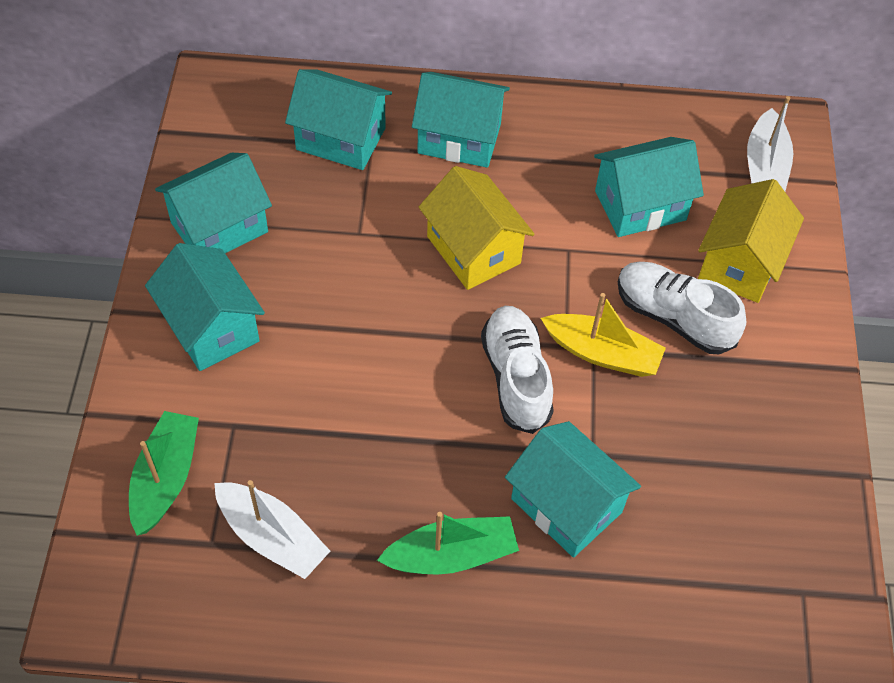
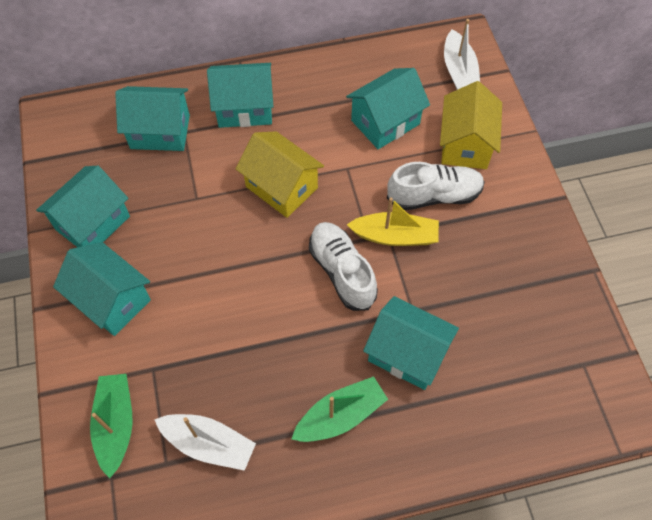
camera: 15 degrees left, 5 degrees up
white shoe [618,262,746,354] -> white shoe turned 150 degrees clockwise [387,162,485,210]

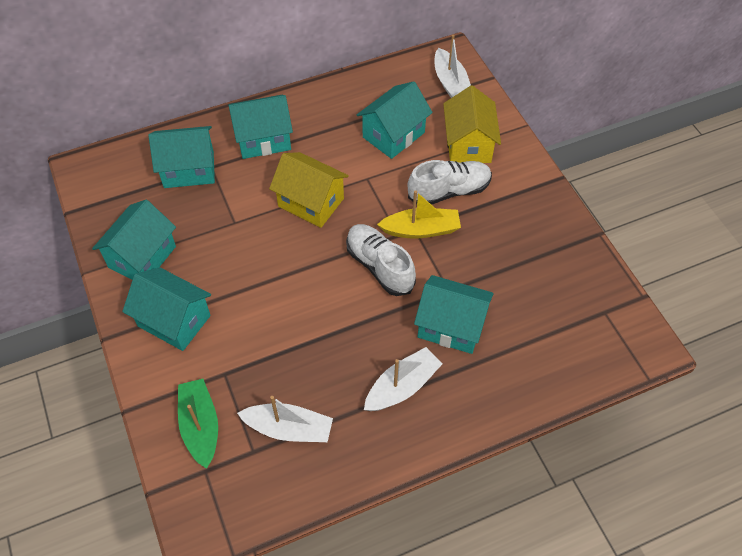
camera: 10 degrees left, 5 degrees down
green boat [292,376,388,442] -> white boat [364,347,442,411]

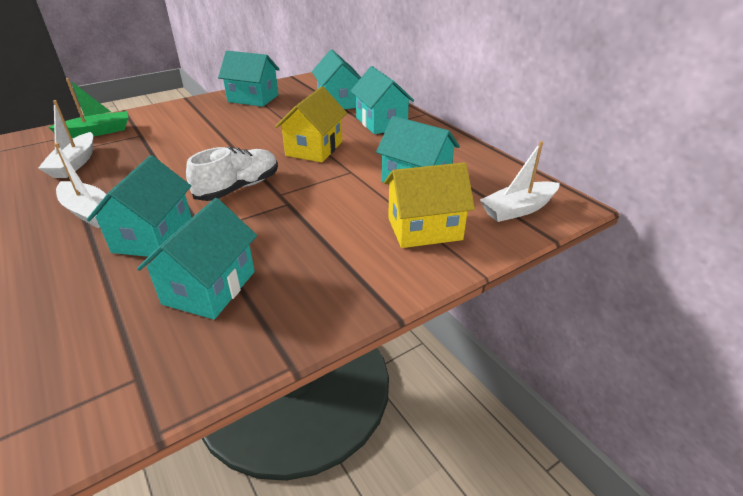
camera: 80 degrees right, 20 degrees down
turquoise house [122,267,211,351] -> turquoise house moved to [137,198,257,319]
yellow boat [377,190,461,238] -> none
white shoe [408,160,492,205] -> none

